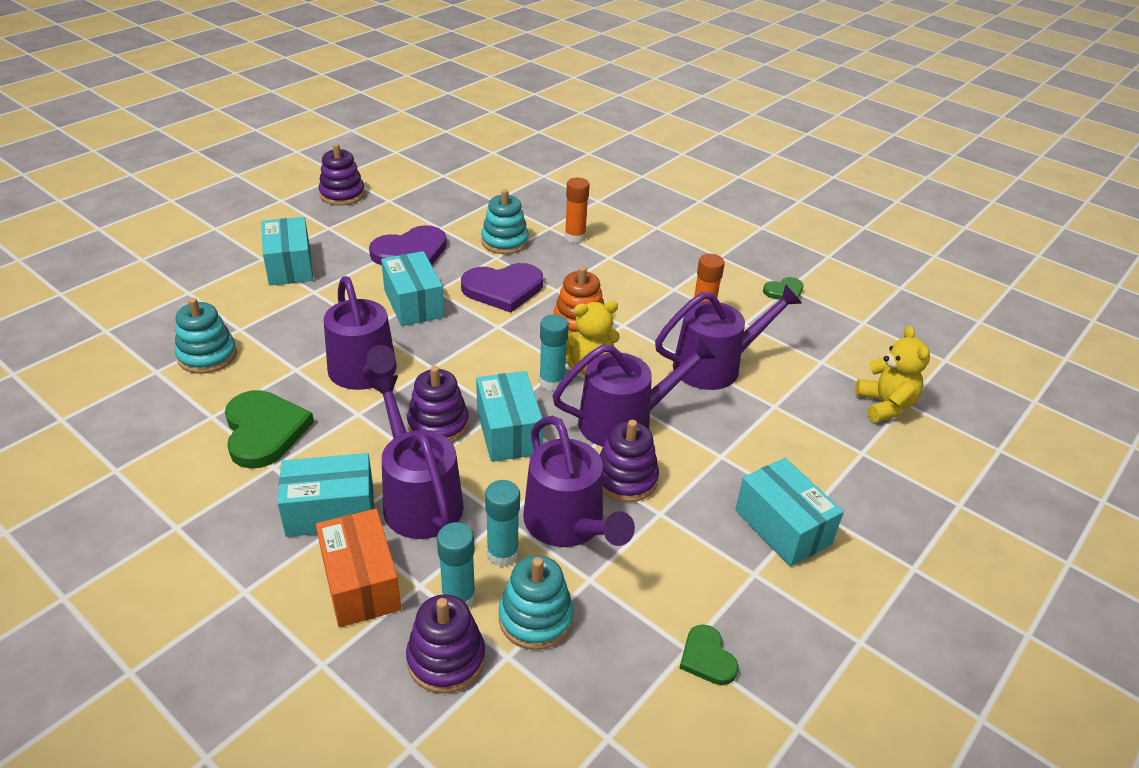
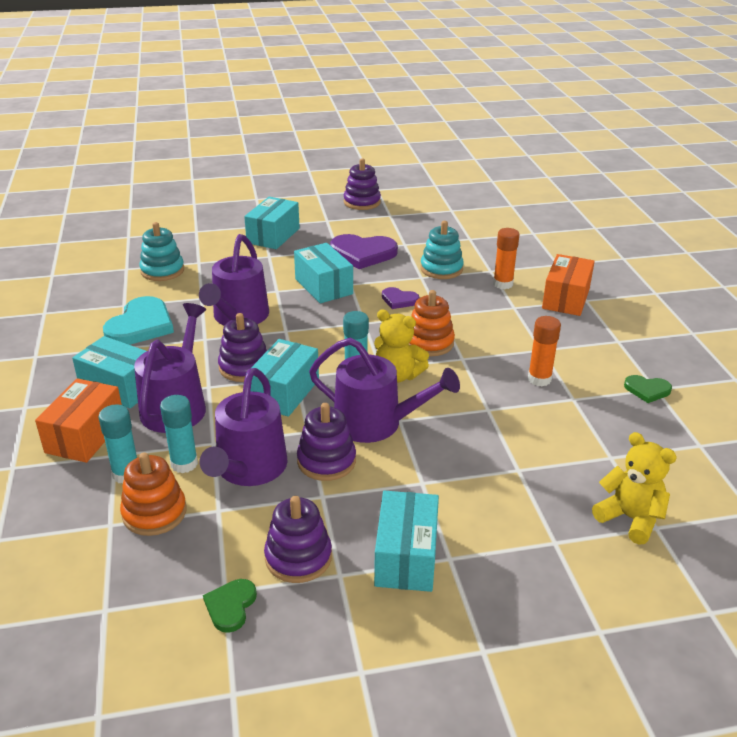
camera: 40 degrees right, 5 degrees down
green heart [225,390,314,468] -> turquoise heart [103,296,174,345]
turquoise box [381,251,444,326] -> turquoise box turned 45 degrees counterclockwise [294,243,353,303]
purple stacking toy [406,594,485,694] -> purple stacking toy moved to [264,496,332,583]
purple heart [461,263,543,313] -> purple heart [382,287,420,309], size x0.53
turquoise stacking toy [499,555,574,650] -> orange stacking toy [120,452,186,536]
purple watering can [655,284,802,390] -> none
yellow teddy bear [855,326,930,422] -> yellow teddy bear turned 75 degrees counterclockwise [592,432,677,545]
none -> orange box [542,254,595,316]

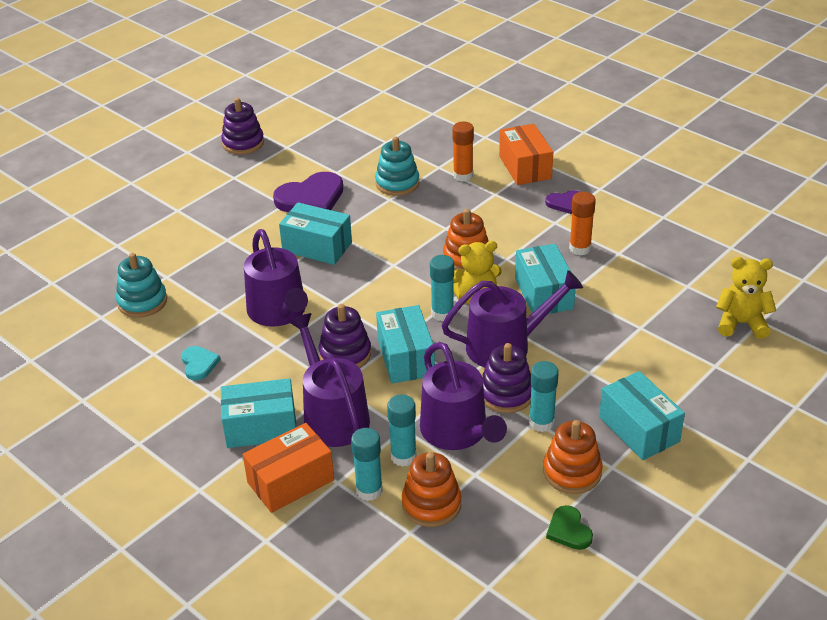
camera: 35 degrees left, 5 degrees up
orange box [35,378,122,463] -> orange box turned 75 degrees clockwise [243,423,334,513]
turquoise heart [103,296,174,345] -> turquoise heart [181,346,221,381], size x0.53
turquoise box [244,197,300,249] -> turquoise box moved to [515,244,576,314]
purple stacking toy [264,496,332,583] -> orange stacking toy [543,420,603,494]
purple heart [382,287,420,309] -> purple heart moved to [545,190,579,214]
green heart [624,375,672,403] -> none
none -> turquoise glue stick [529,361,559,432]

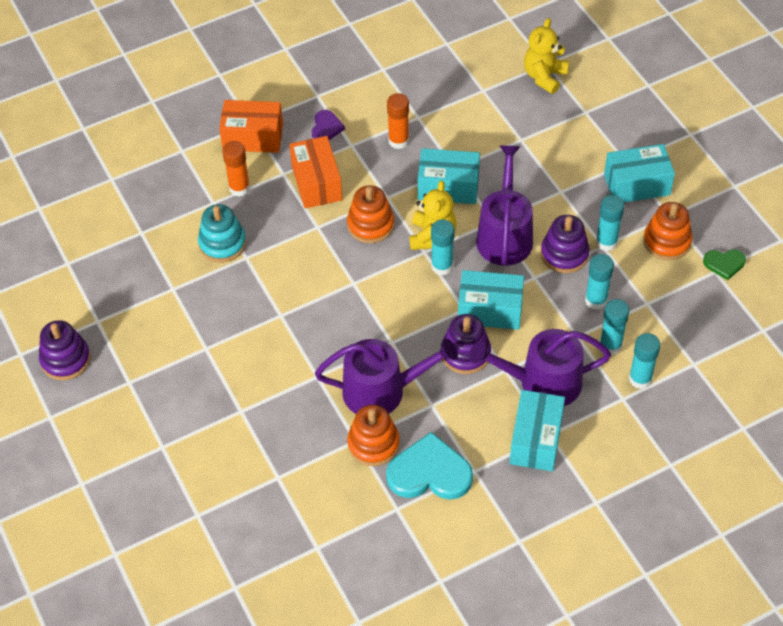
camera: 70 degrees left, 15 degrees up
turquoise stacking toy [116,253,167,318] -> none
turquoise heart [181,346,221,381] -> turquoise heart [386,432,473,500], size x1.89
orange box [243,423,334,513] -> orange box moved to [289,136,343,208]
purple heart [273,172,343,212] -> none
turquoise box [279,202,352,265] -> none
orange stacking toy [402,452,461,527] -> orange stacking toy moved to [347,405,400,466]
purple watering can [420,342,507,450] -> turquoise glue stick [585,254,614,310]

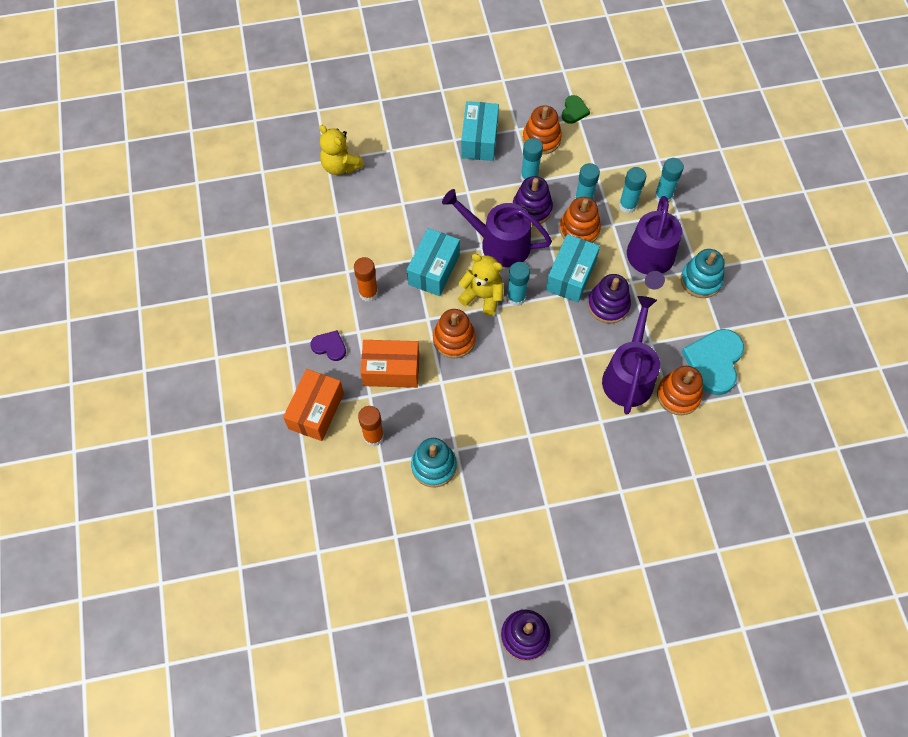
camera: 75 degrees left, 10 degrees up
turquoise box [510,390,565,471] -> turquoise stacking toy [681,249,725,298]
none -> orange stacking toy [560,197,601,243]

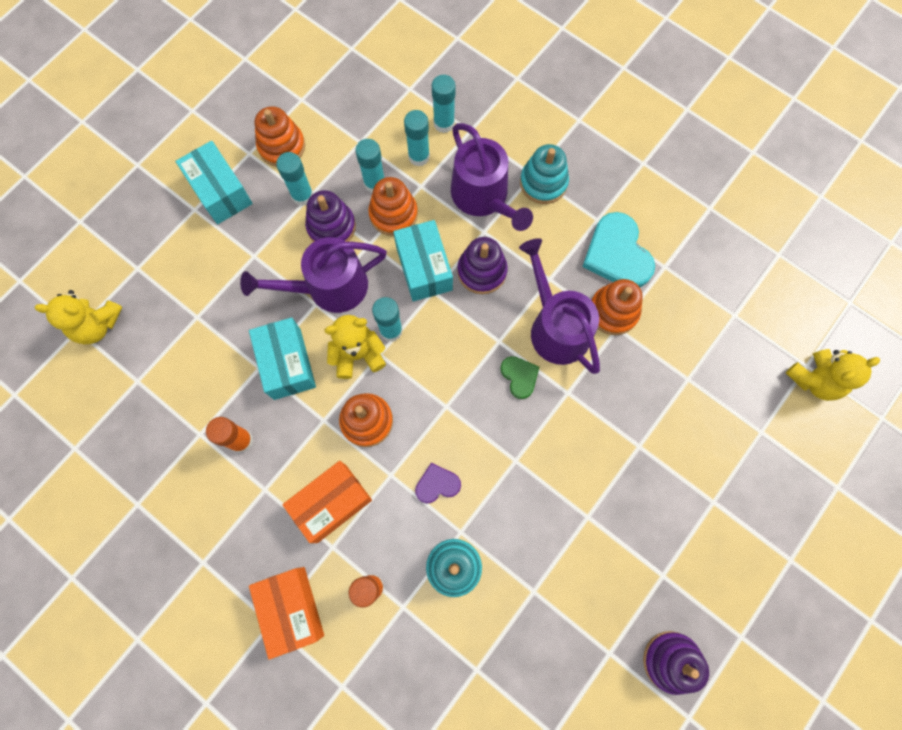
camera: 40 degrees left, 10 degrees up
purple heart [310,330,346,361] -> purple heart moved to [415,463,461,503]
green heart [562,95,590,124] -> green heart moved to [500,356,539,399]
none -> yellow teddy bear [786,349,880,401]

